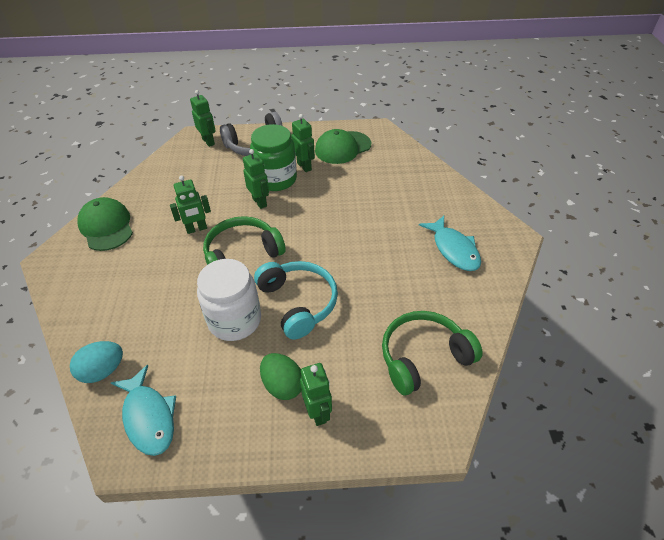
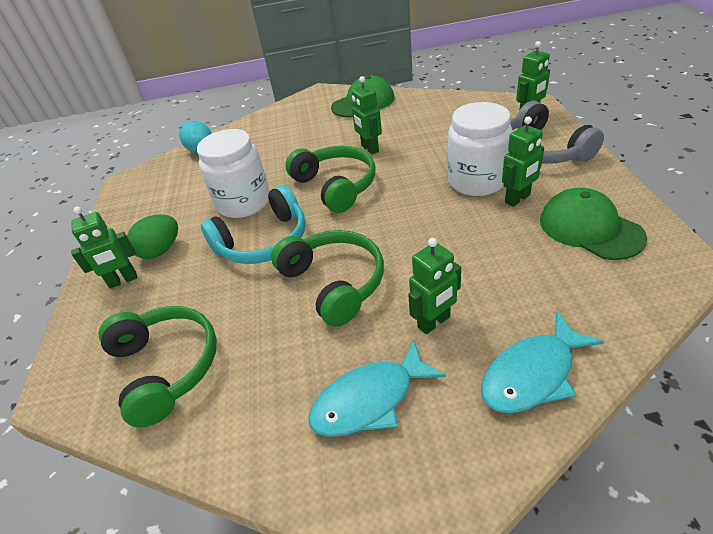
camera: 90 degrees right, 5 degrees down
turquoise fish [111,365,176,456] -> turquoise fish moved to [481,312,604,413]
green robot [243,149,269,209] -> green robot moved to [408,238,461,334]
green jar [250,124,297,191] -> white jar [447,102,513,196]
none -> green headphones [271,230,384,327]

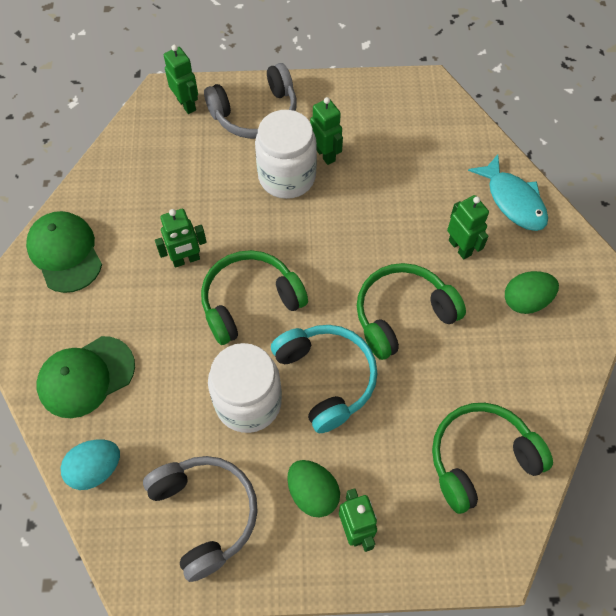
camera: 90 degrees left, 20 degrees up
turquoise fish [308,340,446,437] -> green egg [505,271,559,314]
green cap [540,188,647,260] -> green cap moved to [36,336,135,418]
none -> grey headphones [143,456,258,582]

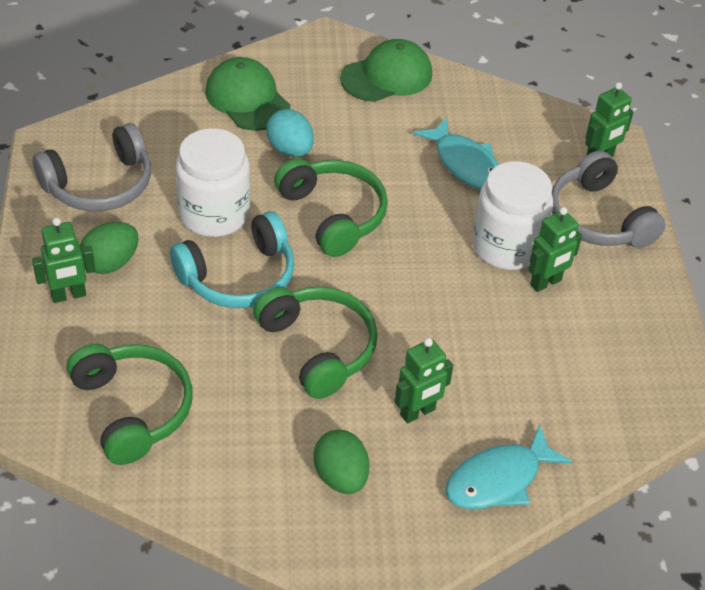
camera: 85 degrees right, 15 degrees down
turquoise egg [60,440,120,490] -> turquoise egg moved to [266,109,314,157]
green robot [155,209,207,268] -> none
none -> turquoise fish [413,117,499,190]

